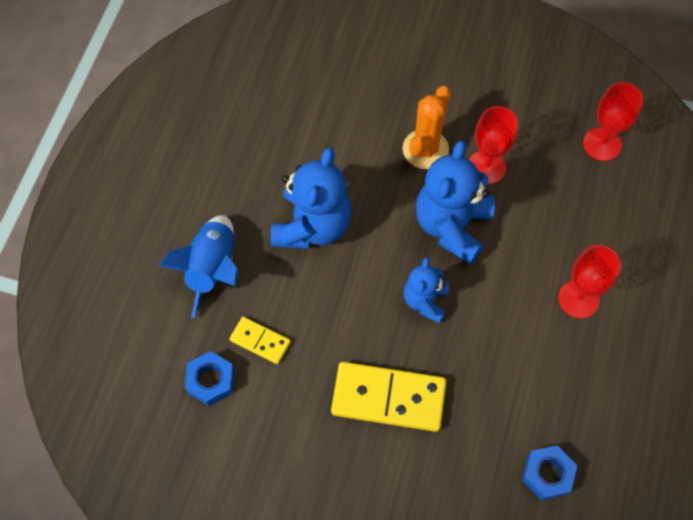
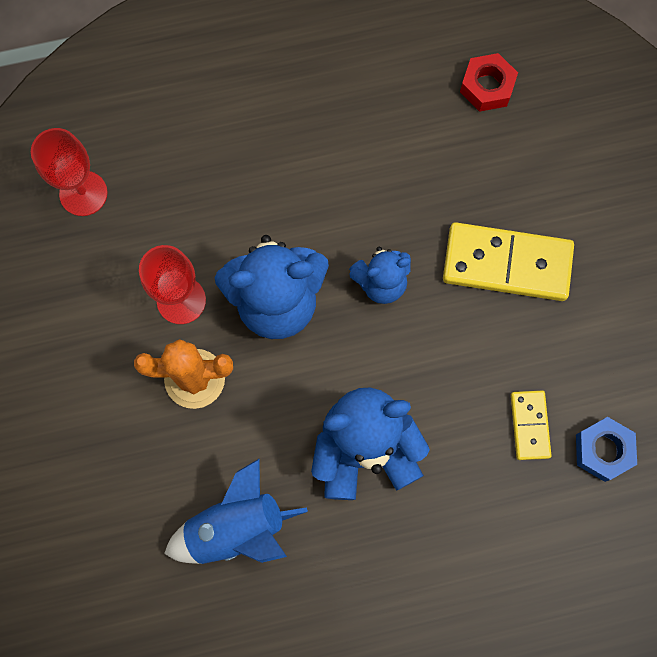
camera: 120 degrees left, 10 degrees up
blue rocket [159,215,238,318] -> blue rocket moved to [164,459,308,564]
yellow domino [331,362,446,432] -> yellow domino turned 60 degrees counterclockwise [443,222,574,301]
blue nut [522,445,577,500] -> red nut [460,53,518,112]
red goblet [558,245,621,318] -> none

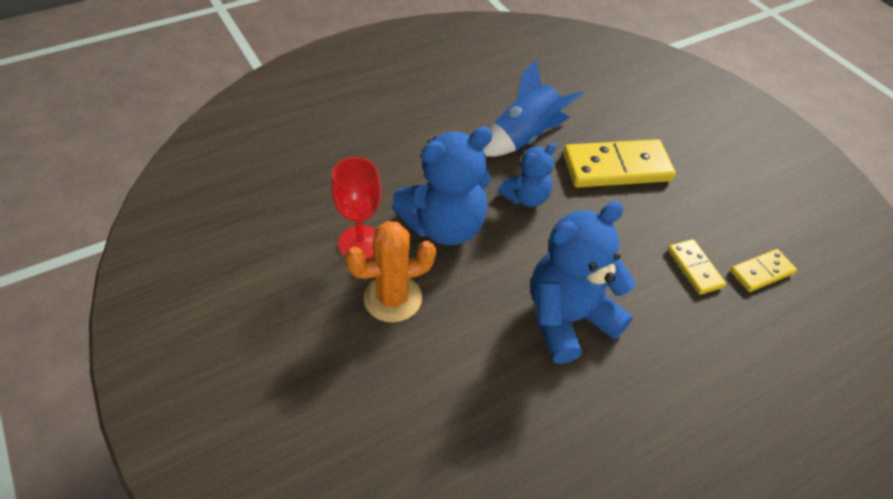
camera: 20 degrees left, 25 degrees down
red goblet [31,128,108,216] -> none
blue rocket [164,459,308,564] -> blue rocket moved to [483,59,583,157]
red nut [460,53,518,112] -> none
blue nut [576,417,637,482] -> yellow domino [730,249,797,292]

